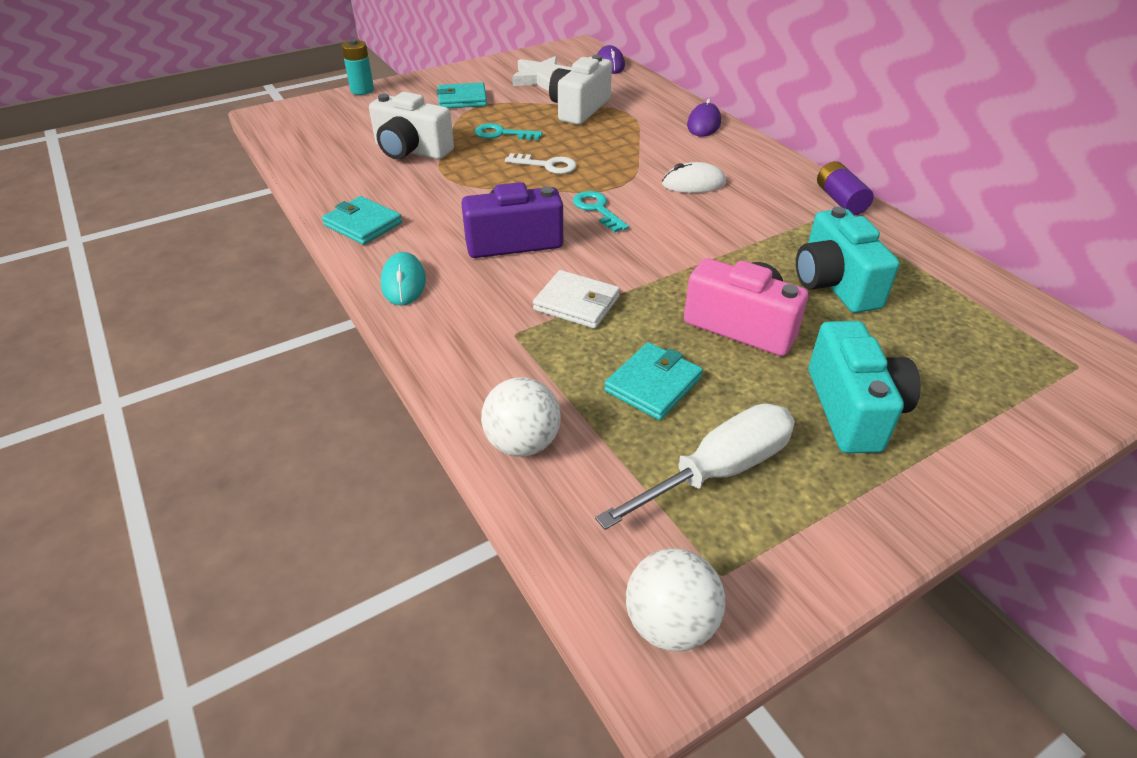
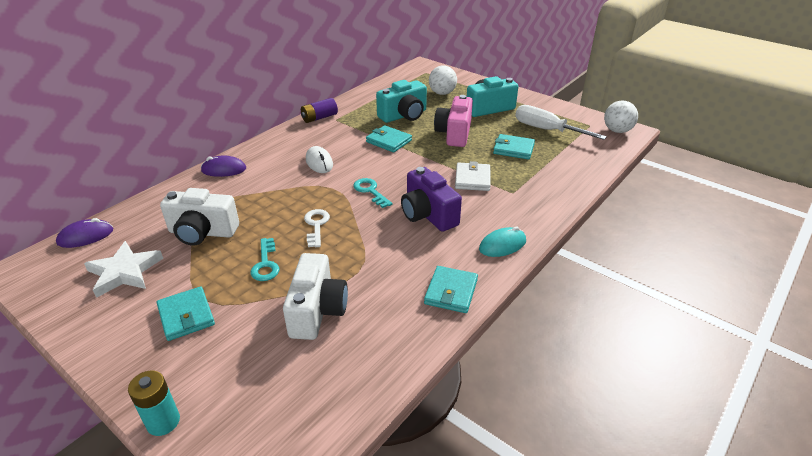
camera: 110 degrees left, 5 degrees down
white ball [481,377,561,457] -> white ball moved to [429,66,457,95]
turquoise key [573,191,629,233] -> turquoise key turned 105 degrees clockwise [353,178,392,208]
none -> turquoise wallet [366,125,412,153]

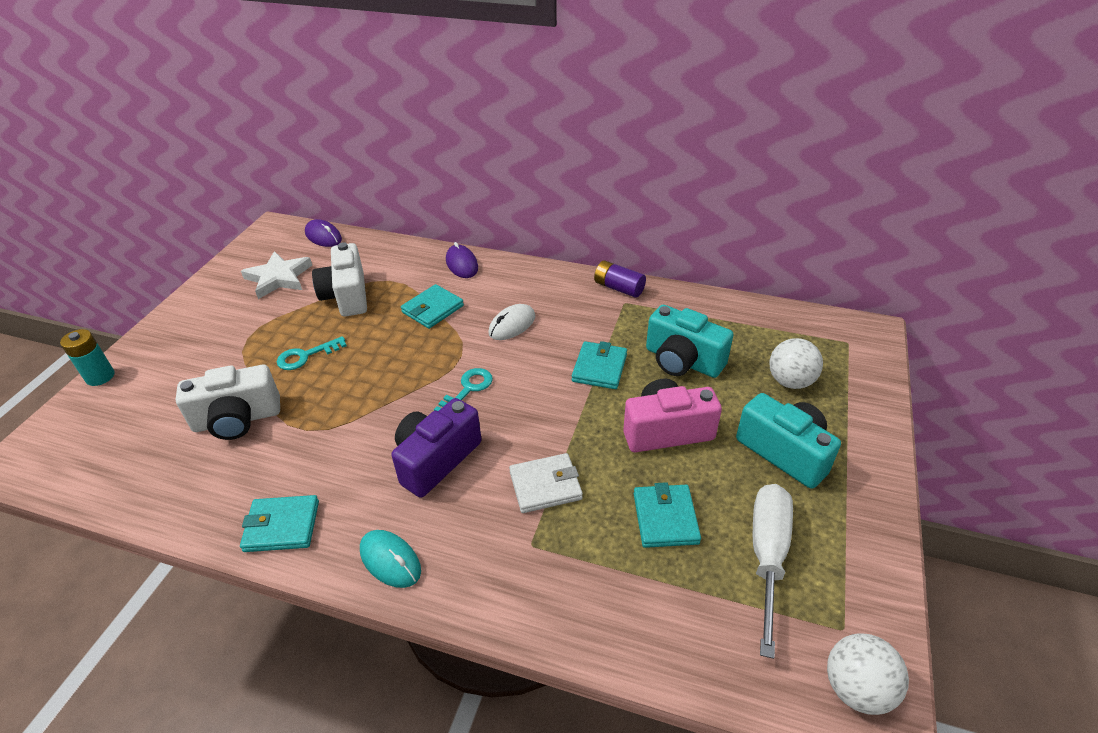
camera: 70 degrees right, 5 degrees up
turquoise wallet [157,286,215,341] -> turquoise wallet moved to [401,284,464,329]
white key [304,209,330,247] -> none

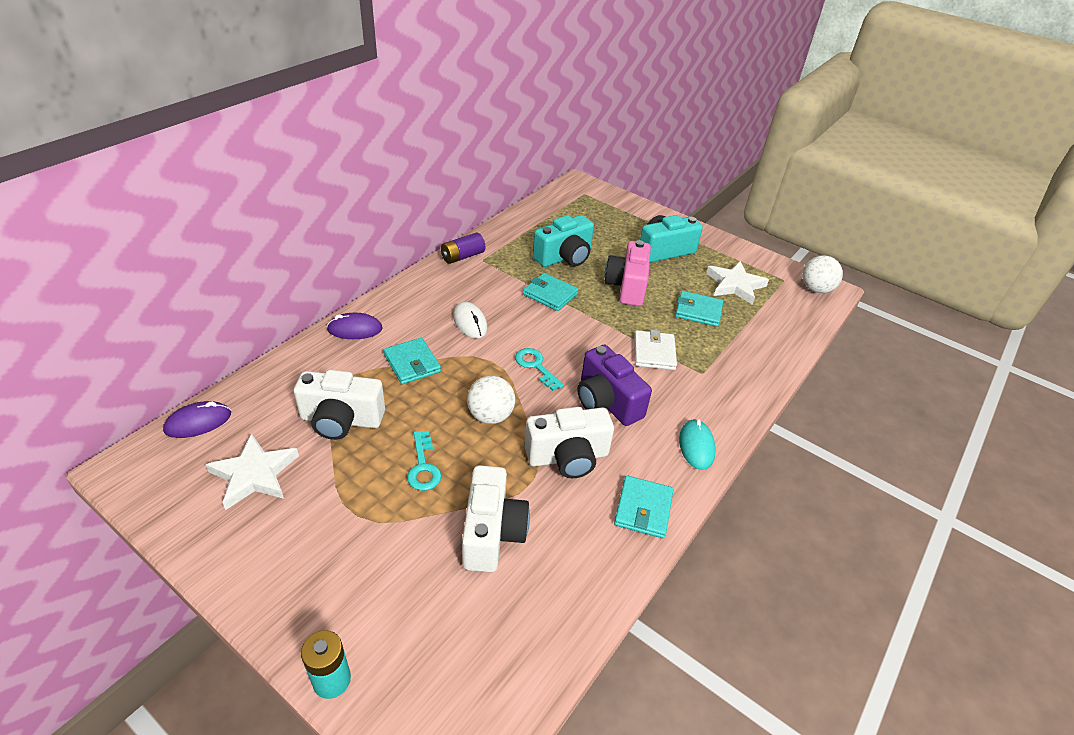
camera: 75 degrees left, 0 degrees up
turquoise mouse [360,530,421,588] -> turquoise mouse turned 60 degrees counterclockwise [679,419,716,470]
white screwdriver [753,484,793,659] -> white star [706,261,769,305]
white ball [769,338,823,389] -> white ball moved to [467,376,515,424]
none -> white camera [525,407,614,478]

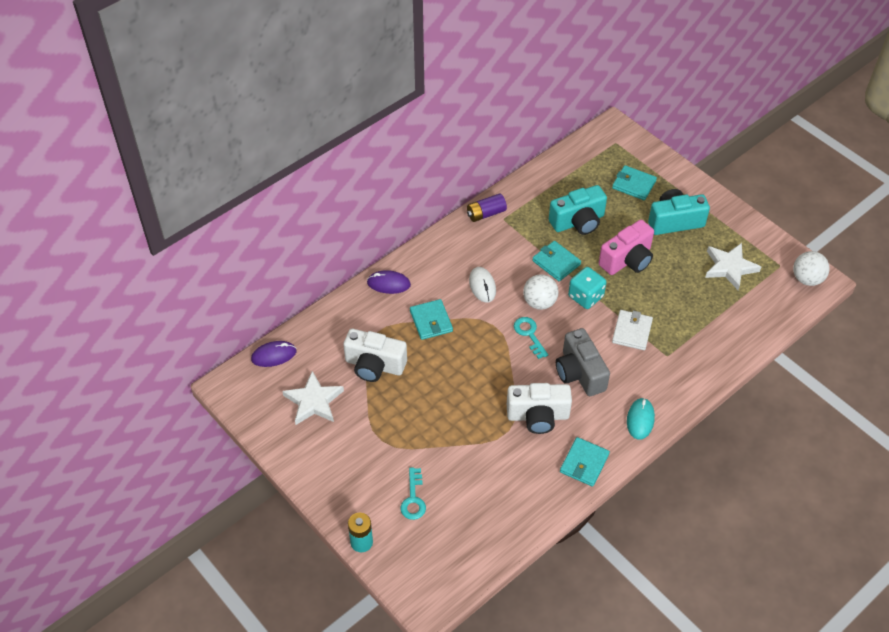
camera: 15 degrees right, 10 degrees up
turquoise key [407,431,441,491] -> turquoise key moved to [401,467,426,520]
white camera [462,465,530,572] -> none
white ball [467,376,515,424] -> white ball moved to [523,274,559,310]
purple camera [577,345,652,426] -> grey camera [556,328,610,396]
pink camera [604,240,651,306] -> pink camera turned 150 degrees counterclockwise [599,220,654,275]
turquoise wallet [675,291,723,327] -> turquoise wallet moved to [612,165,657,200]
none -> turquoise dice [568,267,606,309]

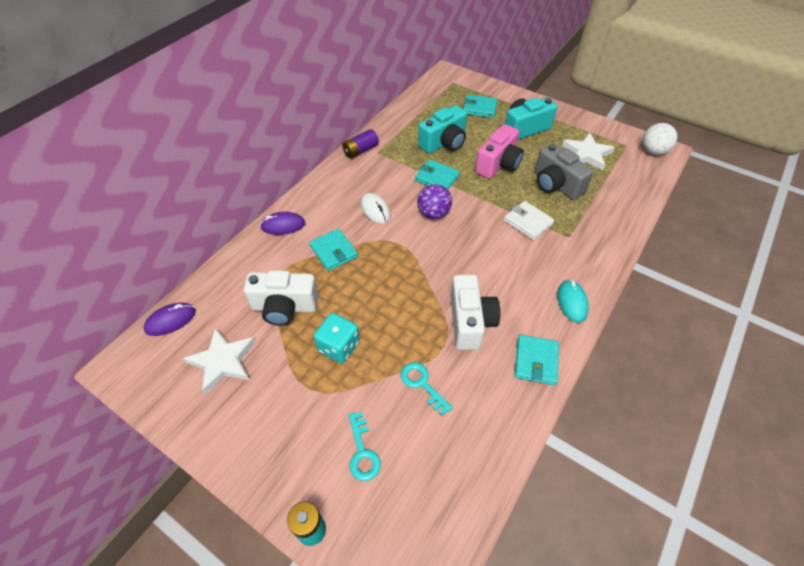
camera: 15 degrees left, 0 degrees up
white camera [507,383,572,434] -> white camera turned 75 degrees counterclockwise [451,275,500,350]
turquoise key [514,317,548,359] -> turquoise key moved to [401,362,453,416]
white ball [523,274,559,310] -> purple ball [417,184,452,219]
grey camera [556,328,610,396] -> grey camera moved to [535,143,594,200]
turquoise dice [568,267,606,309] -> turquoise dice moved to [314,313,360,363]
white wallet [612,310,653,350] -> white wallet turned 45 degrees counterclockwise [504,201,554,240]

